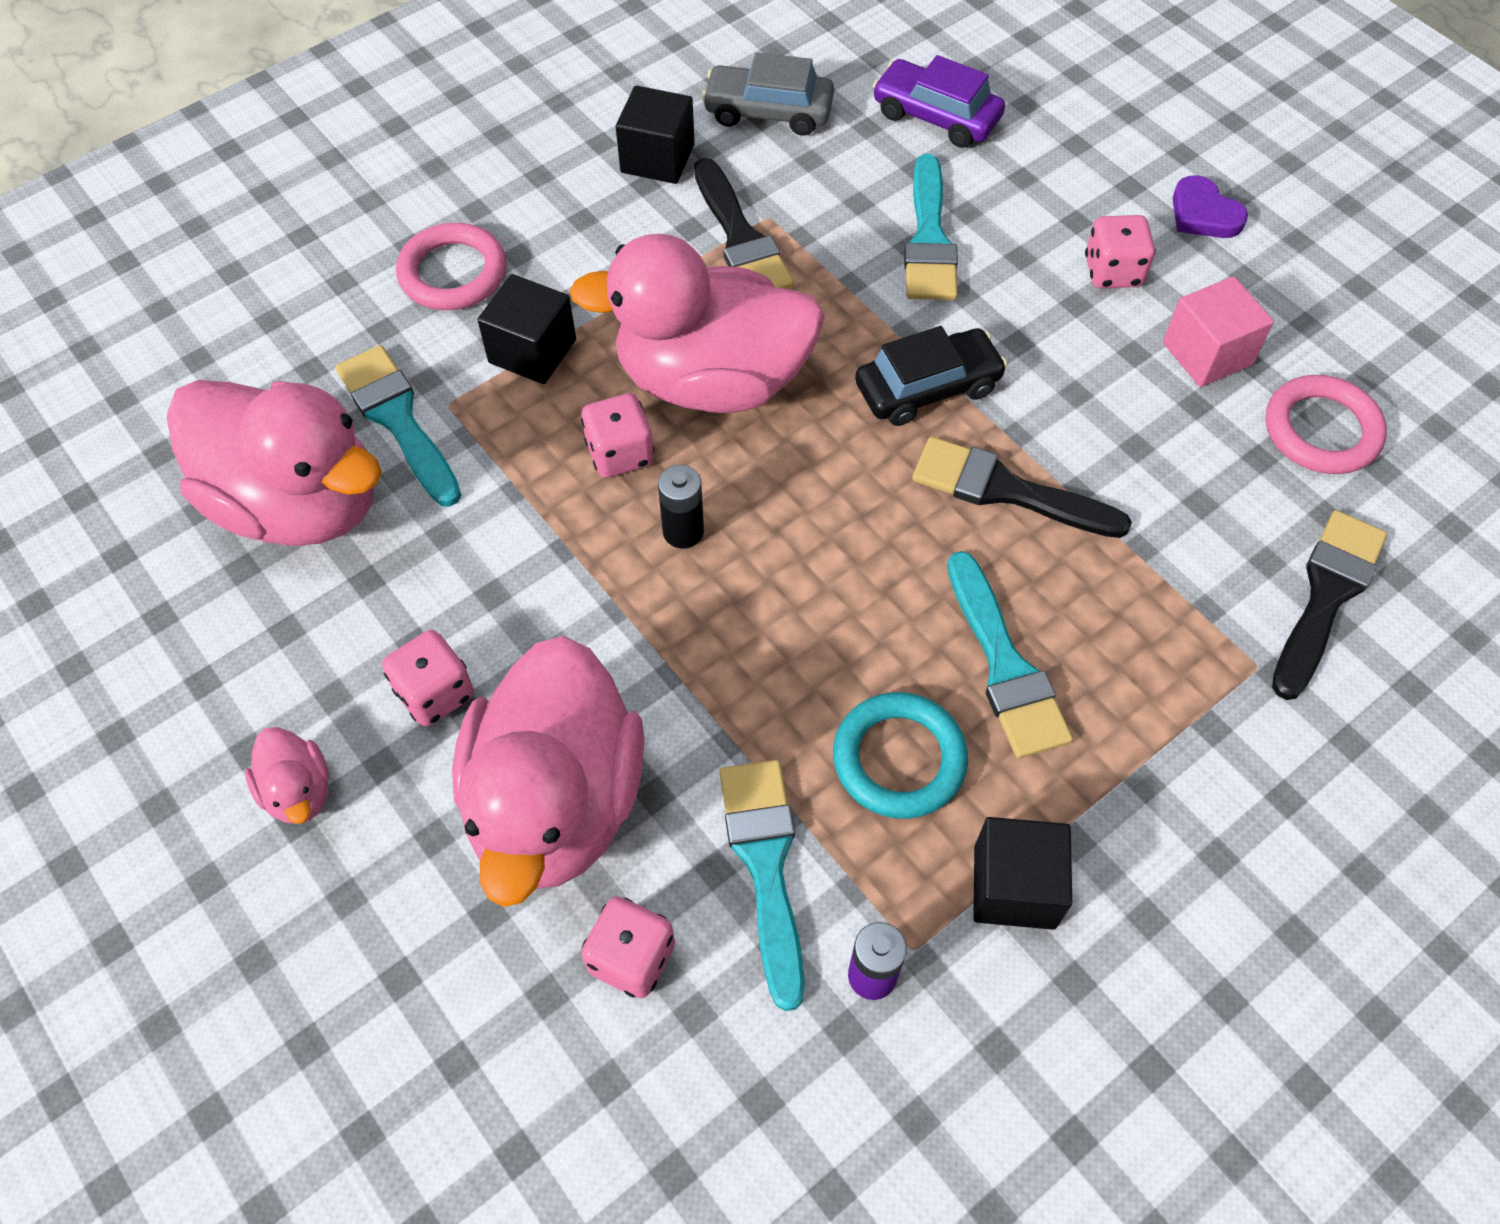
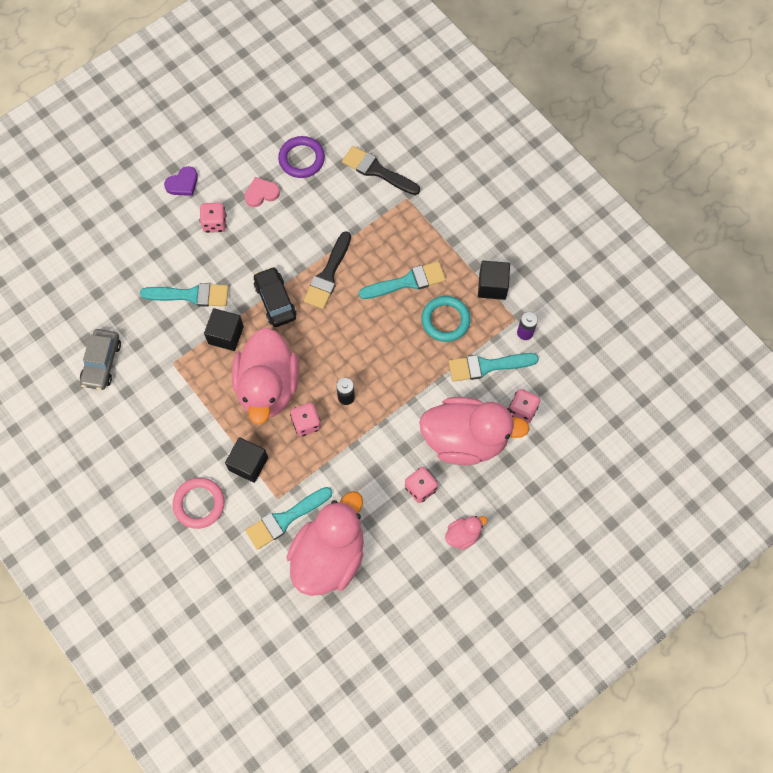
camera: 90 degrees left, 10 degrees up
black cube [616,85,695,184] -> black cube moved to [204,308,244,351]
black brush [694,158,794,289] -> none
purple car [873,55,1005,148] -> none
pink cube [1163,276,1274,387] -> pink heart [245,177,280,207]
pink ring [1265,375,1387,474] -> purple ring [278,136,325,178]

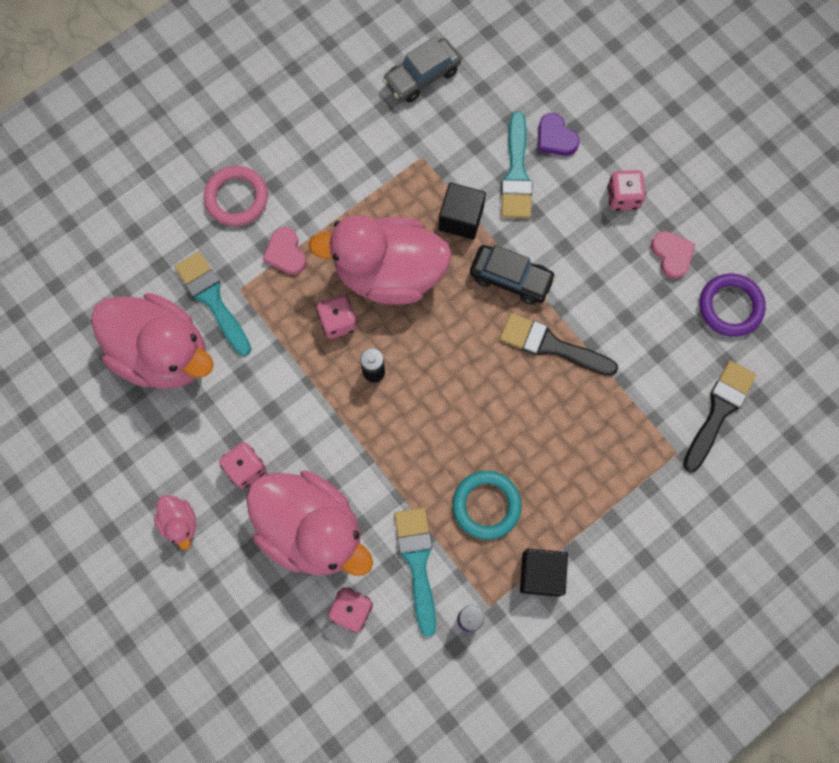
camera: 90 degrees right, 5 degrees up
grey car [80,329,121,390] -> grey car turned 45 degrees counterclockwise [383,37,461,103]
purple heart [164,166,198,196] -> purple heart moved to [538,113,580,156]
black cube [225,437,268,483] -> pink heart [263,227,306,275]
black car [254,267,297,327] -> black car turned 45 degrees clockwise [470,245,556,305]
turquoise brush [359,261,446,299] -> none
pink duck [419,397,530,465] -> pink duck turned 60 degrees counterclockwise [246,471,373,576]

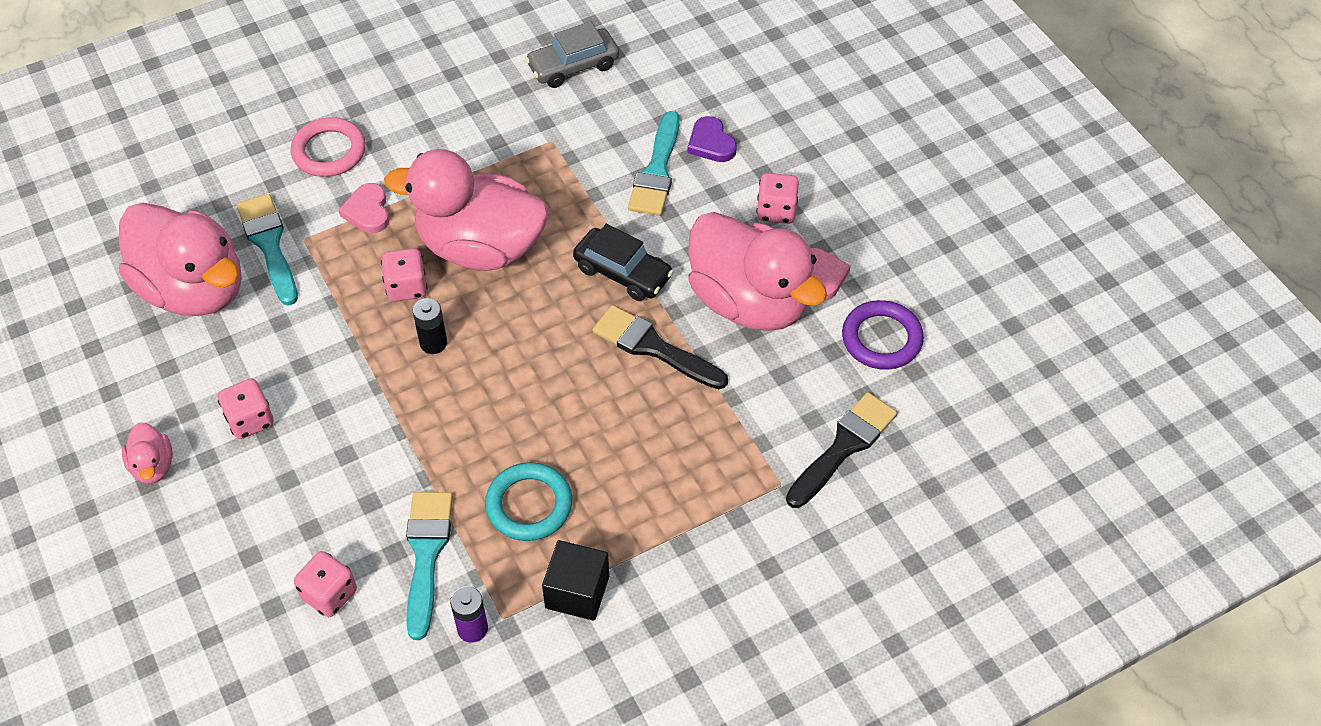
camera: 10 degrees right, 20 degrees down
pink duck [246,471,373,576] -> pink duck moved to [688,212,827,331]
black cube [439,183,486,240] -> none

